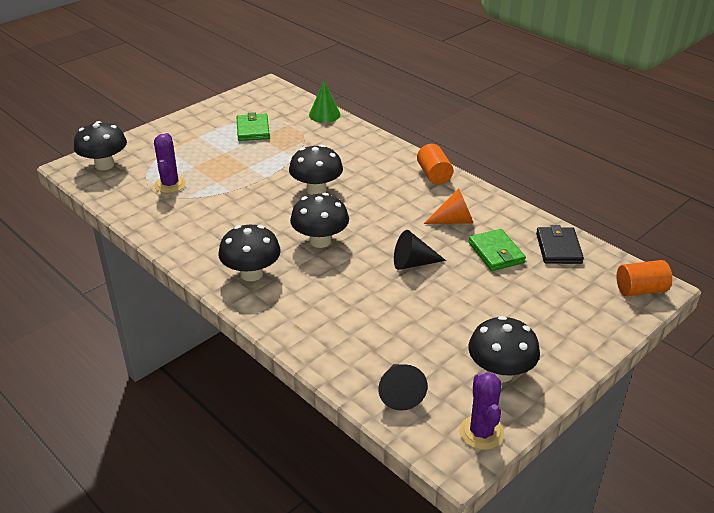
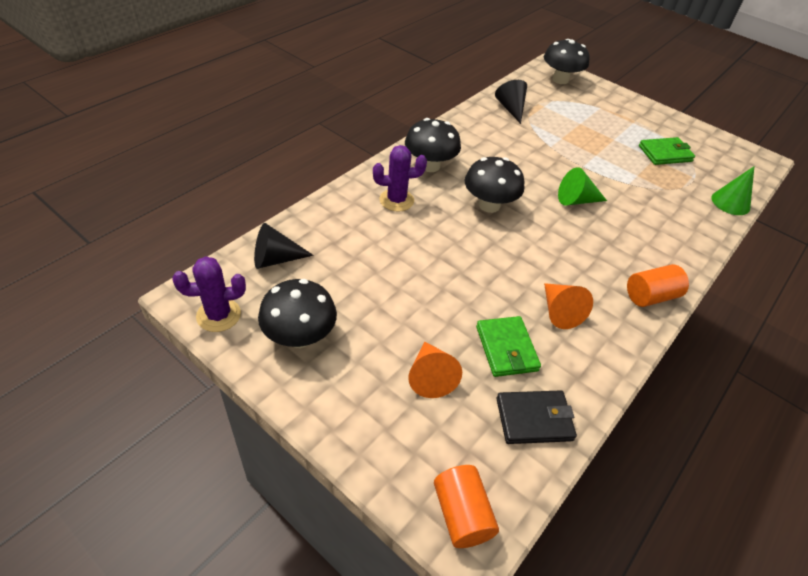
camera: 80 degrees right, 10 degrees up
purple cactus [154,133,186,193] -> purple cactus moved to [373,145,427,212]
black mushroom [289,145,343,195] -> green cone [558,167,607,206]
black cone [394,230,446,270] -> black cone moved to [495,80,527,124]
green wallet [468,229,526,271] -> green wallet turned 75 degrees counterclockwise [476,316,541,377]
none -> orange cone [408,342,462,398]

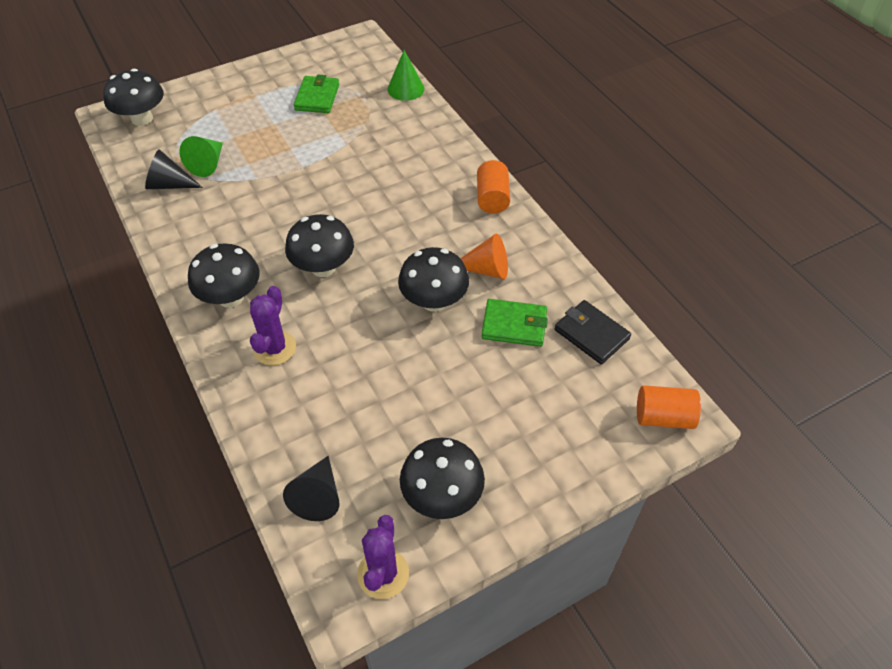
camera: 65 degrees left, 5 degrees up
orange cone [408,342,462,398] -> none
black wallet [496,390,577,444] -> black wallet turned 60 degrees counterclockwise [555,300,631,364]
green cone [558,167,607,206] -> green cone moved to [179,136,223,177]
none -> black mushroom [398,247,469,312]

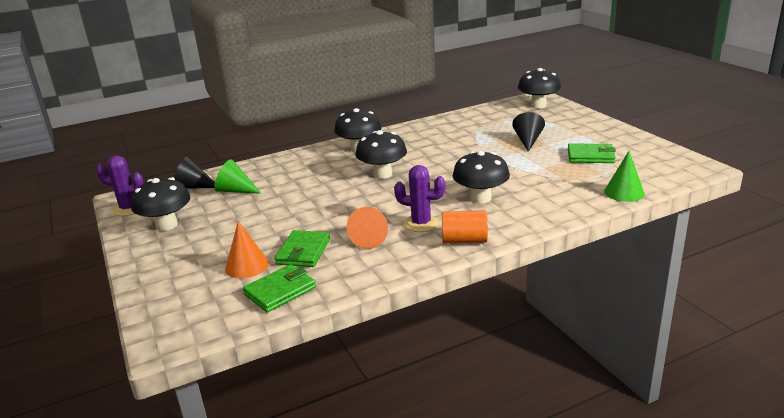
camera: 95 degrees right, 25 degrees down
black cone [145,149,203,189] -> black cone moved to [512,112,545,152]
green cone [179,136,223,177] -> green cone moved to [214,159,262,194]
purple cactus [250,286,296,365] -> purple cactus moved to [394,165,445,232]
black mushroom [398,247,469,312] -> black mushroom moved to [453,151,510,203]
black wallet [555,300,631,364] -> green wallet [243,264,316,313]
orange cylinder [637,385,701,429] -> none
none -> orange cone [225,221,269,278]

